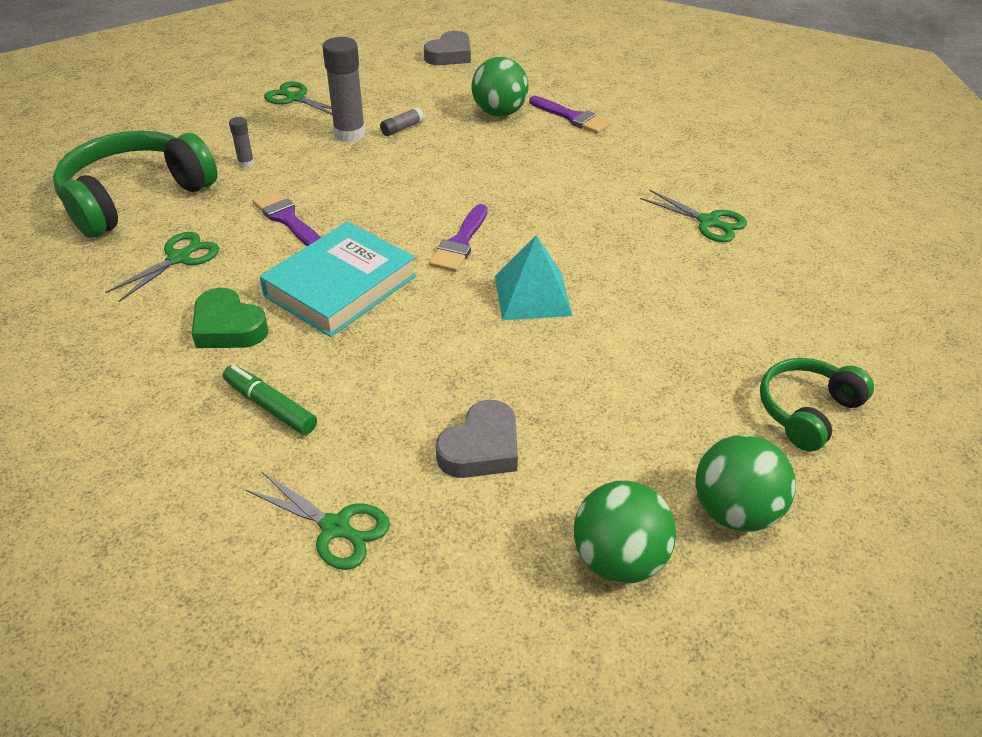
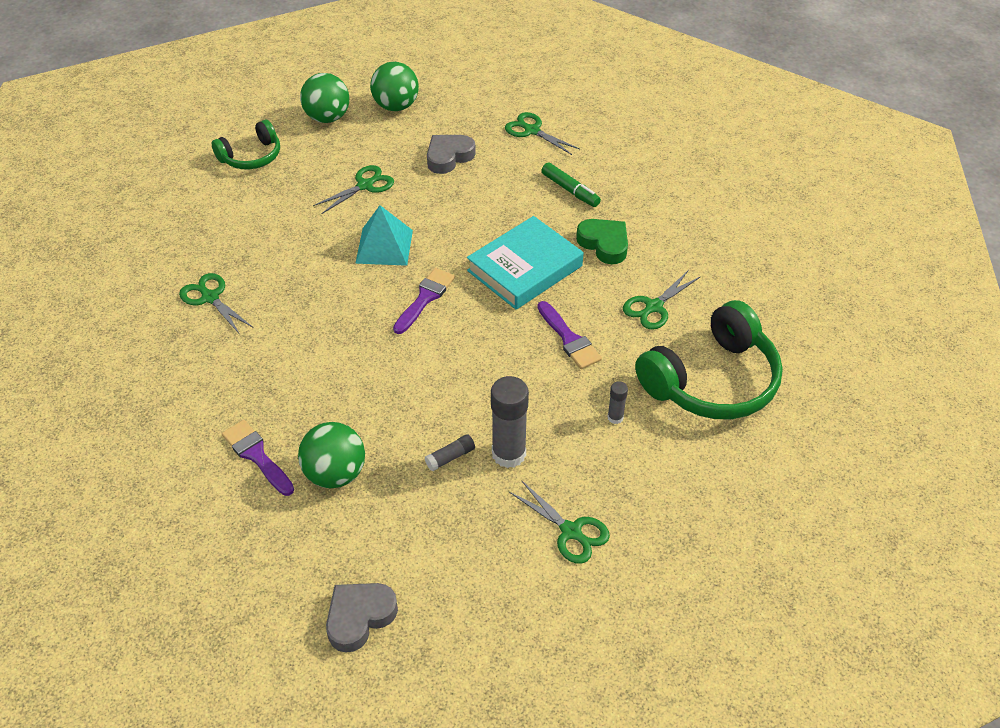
camera: 170 degrees left, 5 degrees up
none -> green scissors [313,165,394,214]

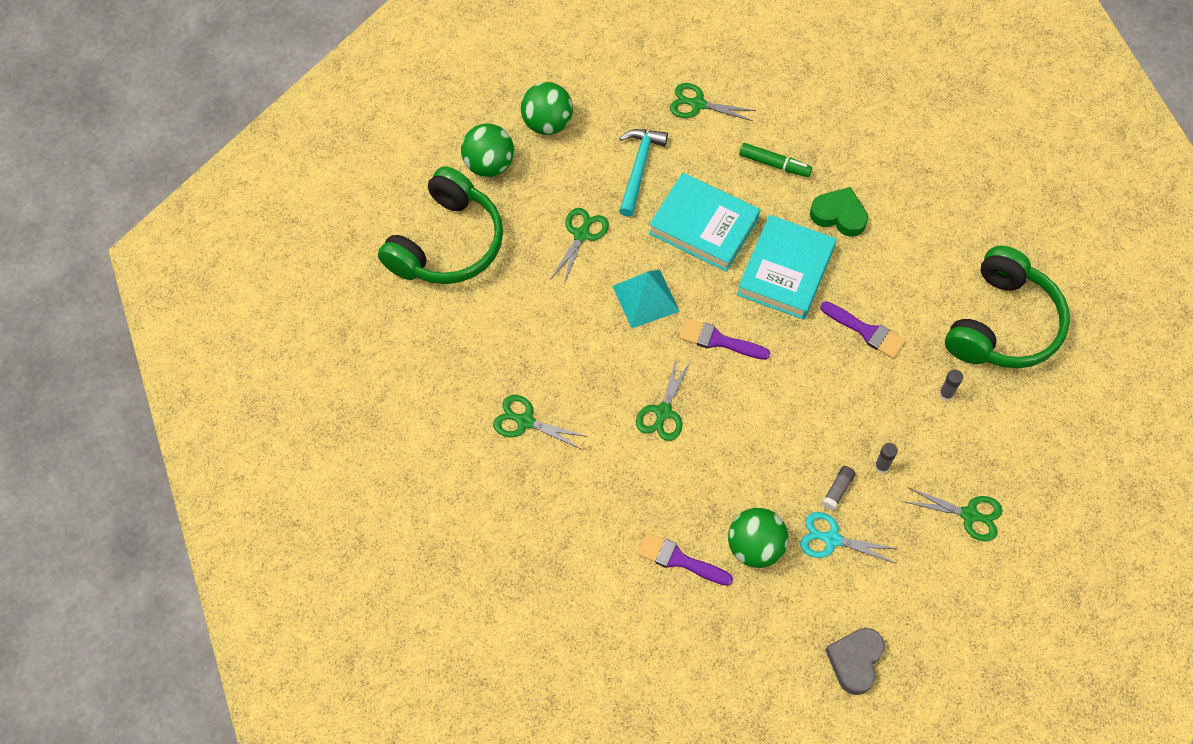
camera: 25 degrees left, 15 degrees up
green headphones [212,120,280,169] -> green headphones [378,166,503,284], size x1.74
purple brush [393,268,455,334] -> purple brush turned 75 degrees counterclockwise [679,318,770,360]
grey heart [427,135,476,174] -> turquoise hammer [619,129,668,217]
grey glue stick [491,376,529,468] -> grey glue stick [875,443,898,473], size x0.48
green scissors [623,270,701,330] -> green scissors moved to [636,357,691,441]
none -> turquoise book [649,173,760,272]
none -> turquoise scissors [800,512,897,564]

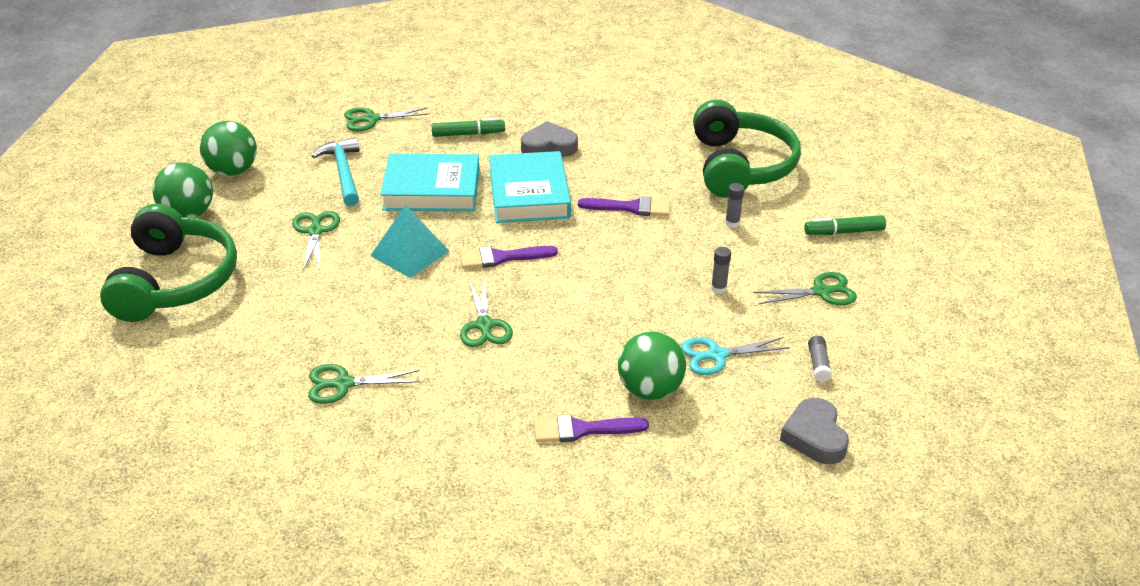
camera: 30 degrees left, 25 degrees down
green heart [810,187,868,237] -> grey heart [521,121,578,157]
grey glue stick [822,466,856,511] -> grey glue stick moved to [808,336,832,382]
none -> green marker [804,215,886,235]

